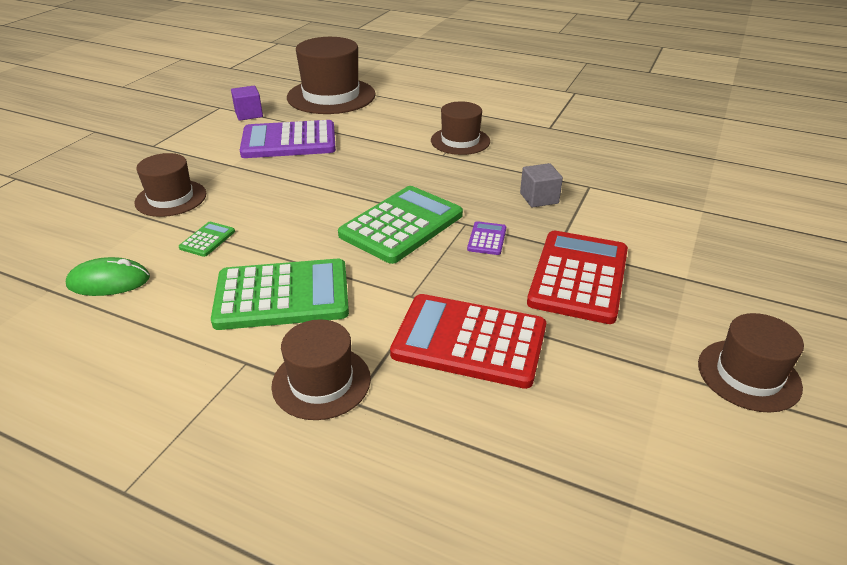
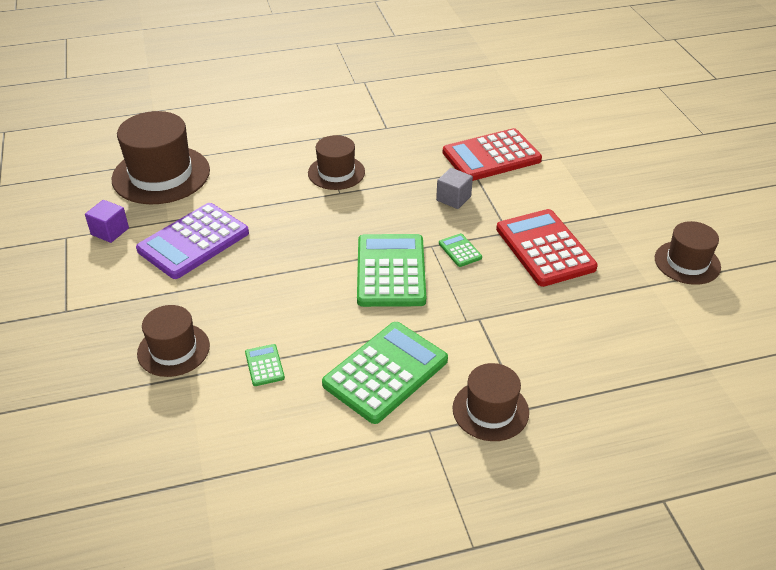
camera: 40 degrees left, 5 degrees up
green mouse [66,257,150,296] -> none
red calculator [390,294,546,389] -> red calculator moved to [443,128,542,181]
purple calculator [467,221,506,255] -> green calculator [439,233,482,267]

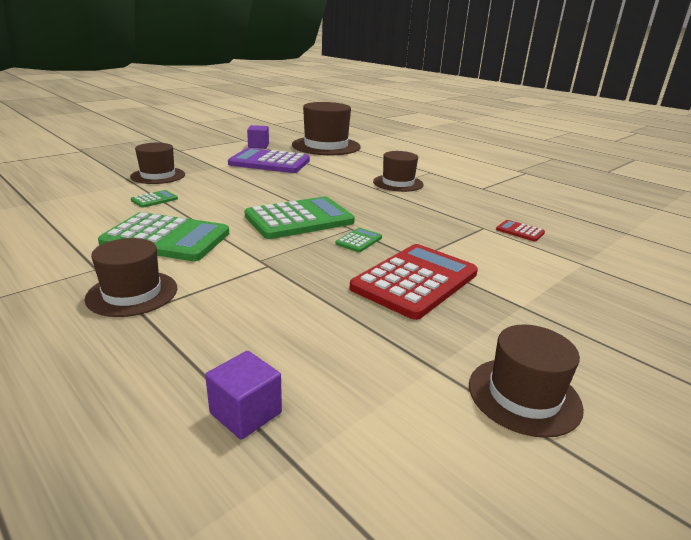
camera: 60 degrees right, 15 degrees down
grey cube [436,168,473,209] -> none
red calculator [443,128,542,181] -> red calculator [496,220,545,241], size x0.43
none -> purple cube [205,351,282,440]

